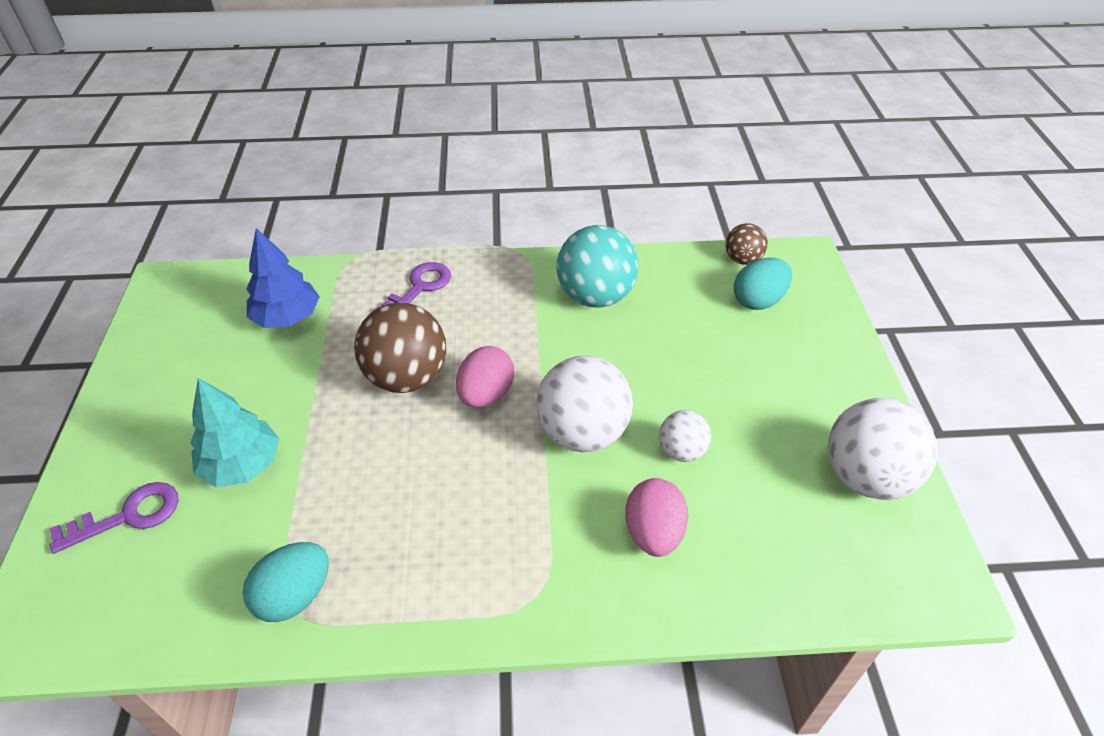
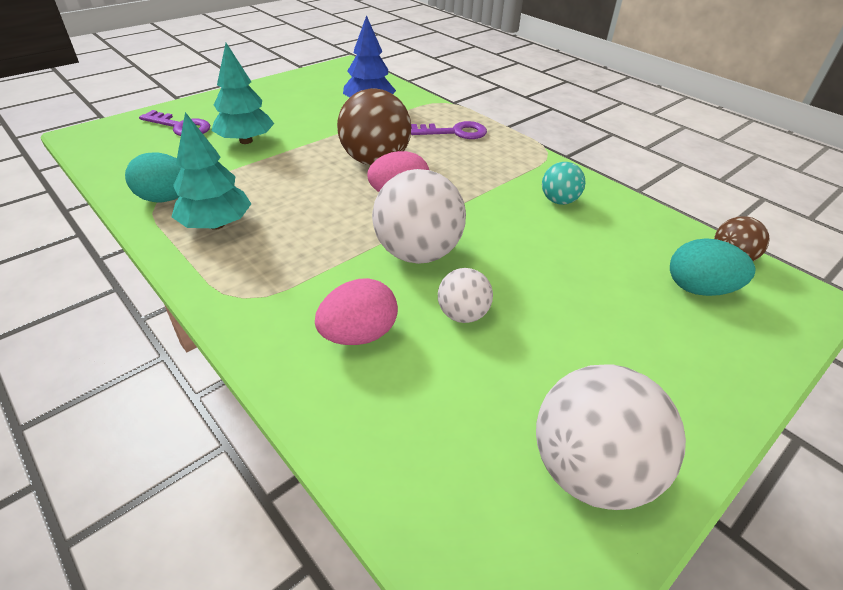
camera: 50 degrees right, 5 degrees down
turquoise ball [556,225,638,308] -> turquoise ball [542,162,585,205], size x0.54
none -> turquoise tree [172,112,251,230]

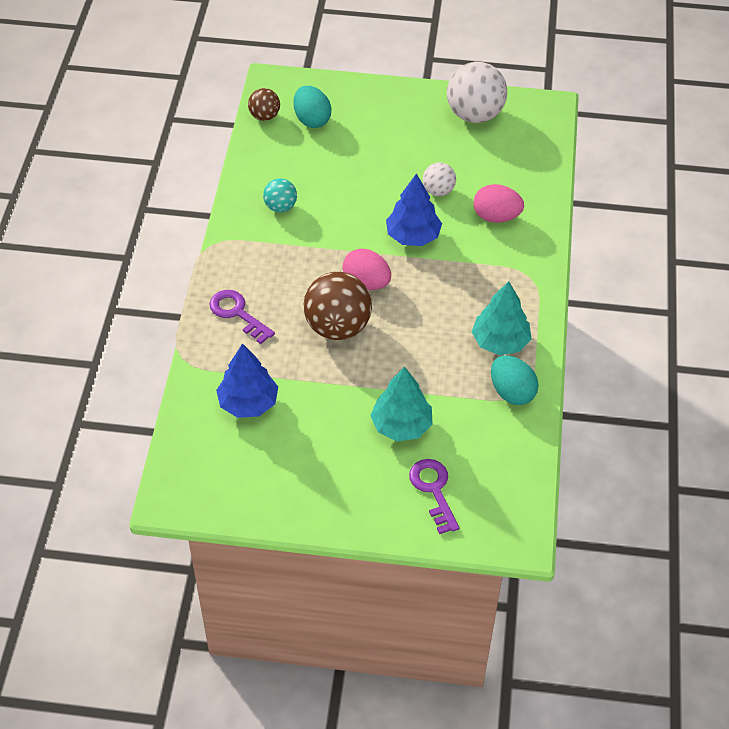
camera: 130 degrees left, 10 degrees up
white ball [372,169,466,264] -> blue tree [386,173,442,246]

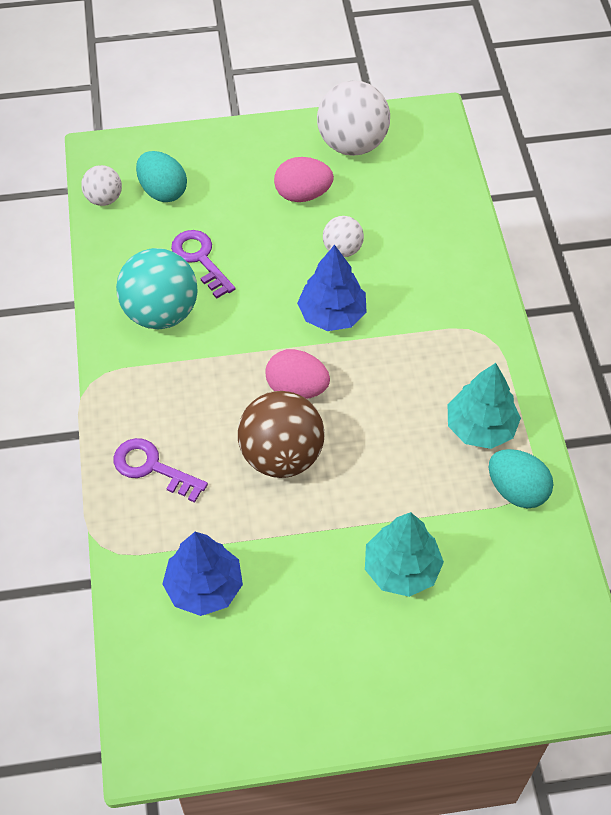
camera: 15 degrees left, 5 degrees up
brown ball [248,88,280,121] -> white ball [81,165,122,206]
turquoise ball [263,178,297,213] -> turquoise ball [116,248,198,329], size x1.87
purple key [409,459,459,534] -> purple key moved to [171,230,235,299]
pink egg [473,184,524,223] -> pink egg moved to [274,157,334,202]

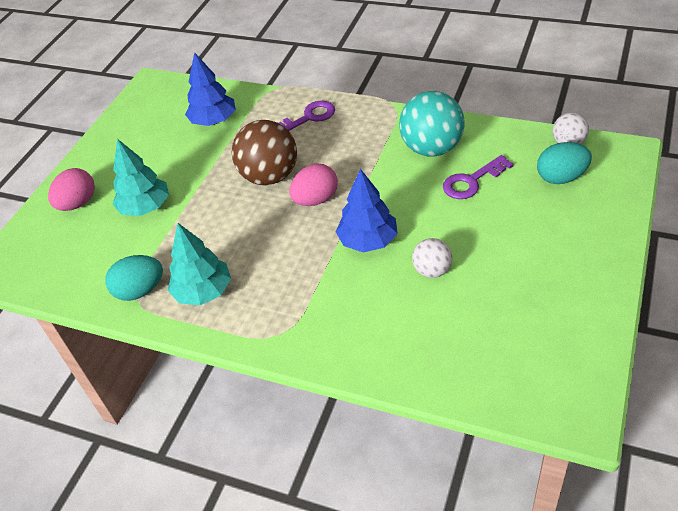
camera: 125 degrees right, 10 degrees down
purple key [171,230,235,299] -> purple key turned 150 degrees clockwise [443,155,514,199]
pink egg [274,157,334,202] -> pink egg moved to [48,168,95,211]
white ball [317,81,390,156] -> none

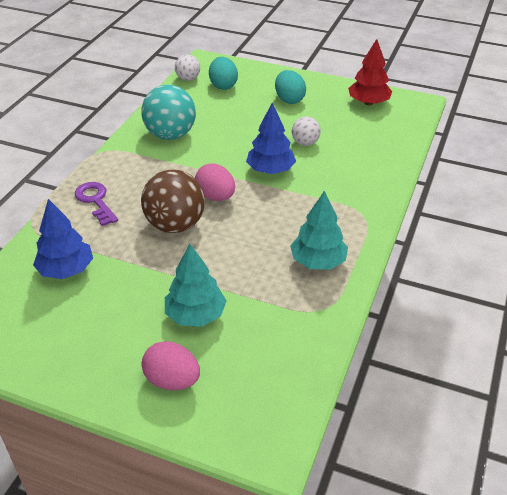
camera: 95 degrees left, 5 degrees down
turquoise egg [105,255,163,301] -> turquoise egg moved to [275,70,306,104]
purple key [443,155,514,199] -> none
none -> red tree [348,39,392,105]

